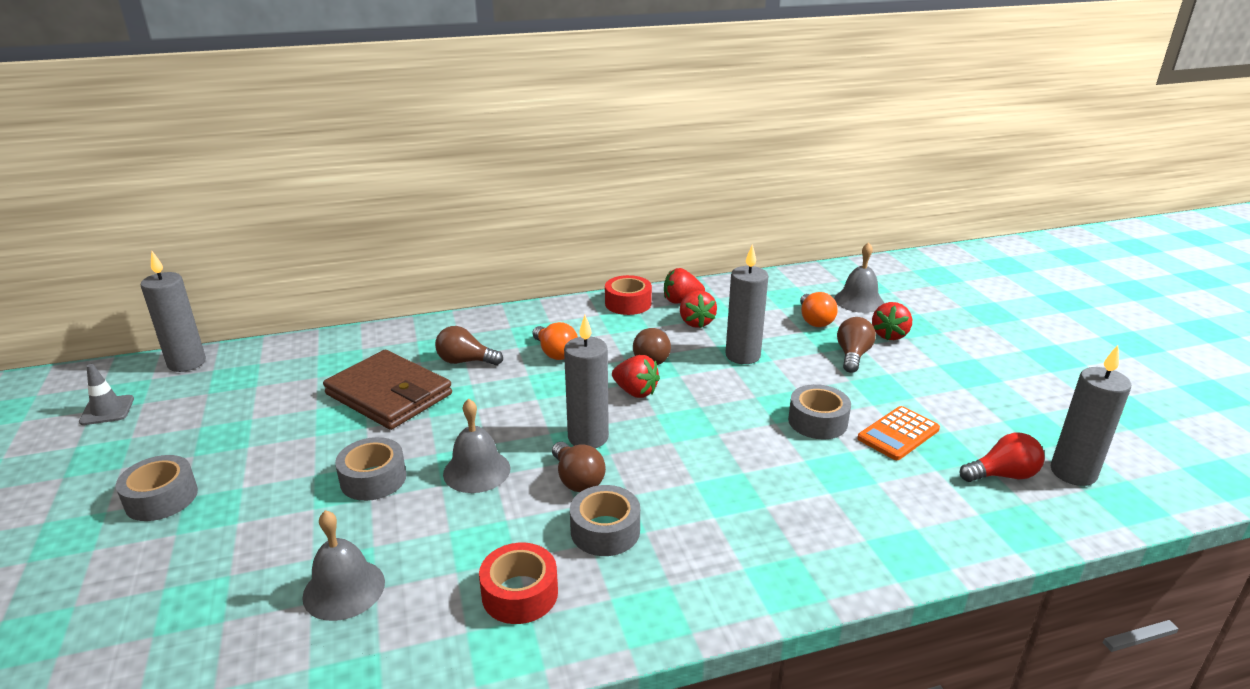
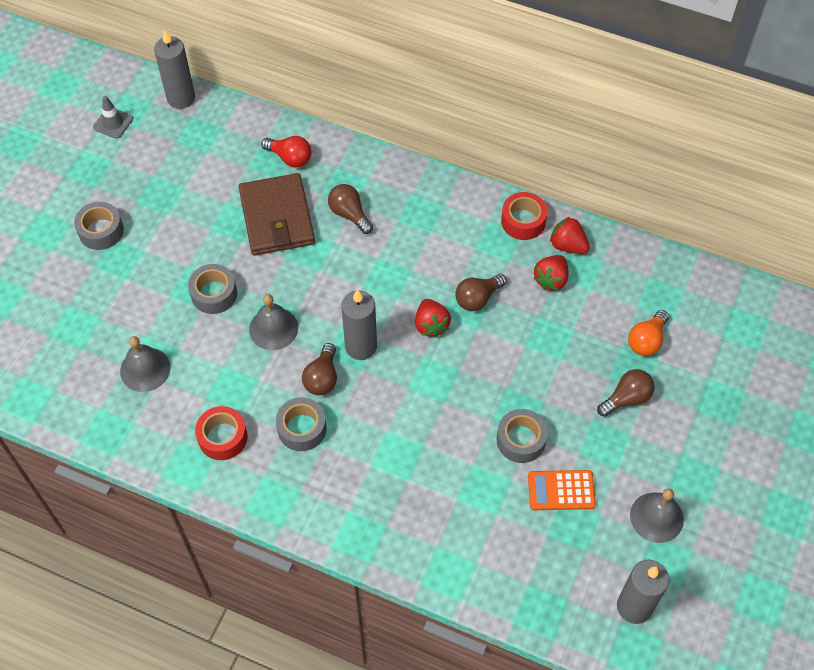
camera: 40 degrees right, 30 degrees up
orange light bulb [533,322,578,360] -> none
grey candle [725,244,768,364] -> none
grey bell [834,242,884,313] -> grey bell moved to [630,489,684,543]
red strawberry [872,302,912,340] -> none
red light bulb [959,433,1045,482] -> red light bulb moved to [261,136,311,168]

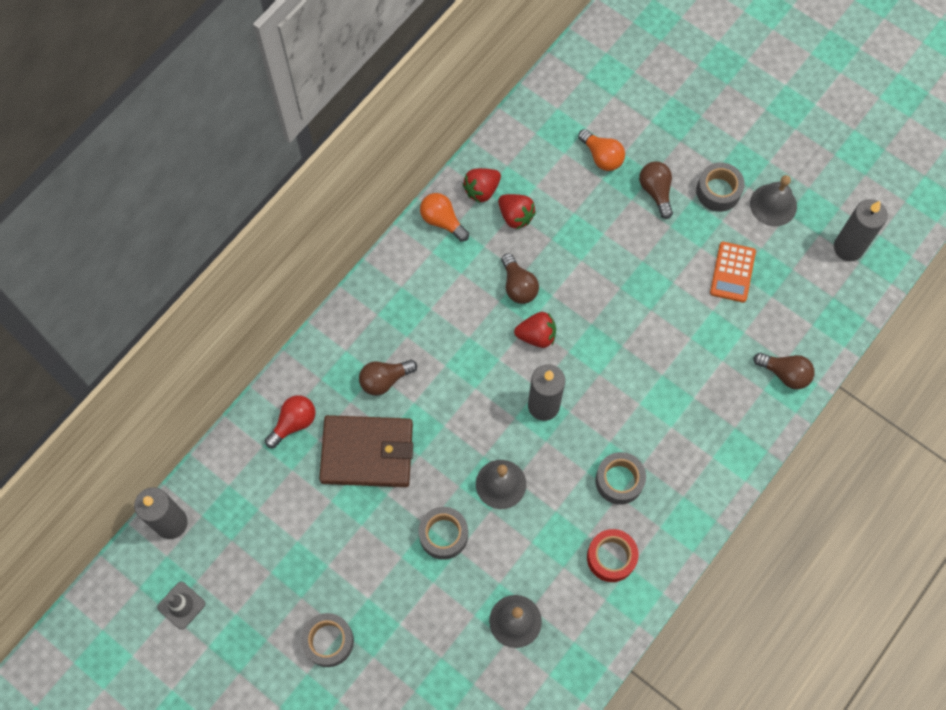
camera: 75 degrees left, 10 degrees up
brown light bulb [302,343,337,395] -> brown light bulb moved to [754,353,815,389]
grey tape [497,409,548,463] -> grey tape moved to [696,163,745,212]
red tape [501,192,548,240] -> orange light bulb [420,193,469,242]

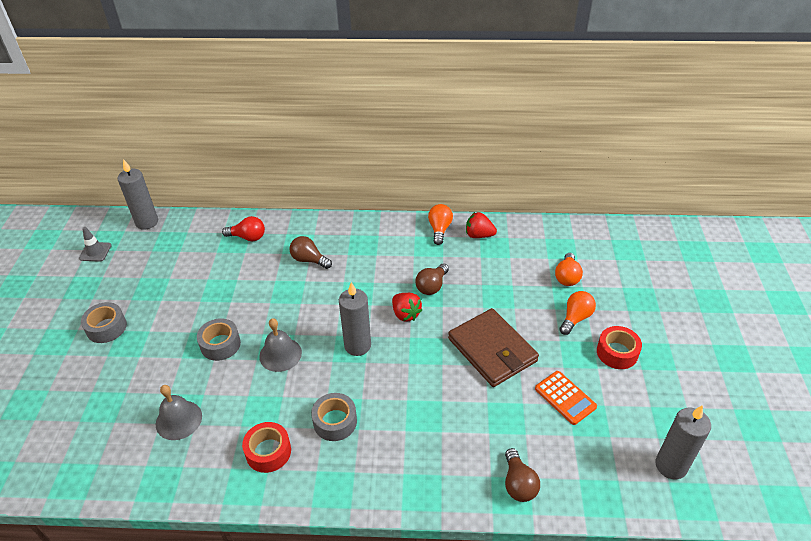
camera: 55 degrees right, 25 degrees down
brown wallet [319,415,413,487] -> brown wallet moved to [448,308,539,387]
red strawberry [498,194,536,230] -> none
brown light bulb [639,161,673,219] -> orange light bulb [559,291,596,335]
grey tape [696,163,745,212] -> red tape [597,326,642,369]
orange calculator [710,242,756,303] -> orange calculator turned 105 degrees counterclockwise [535,371,597,425]
grey bell [750,175,797,226] -> none

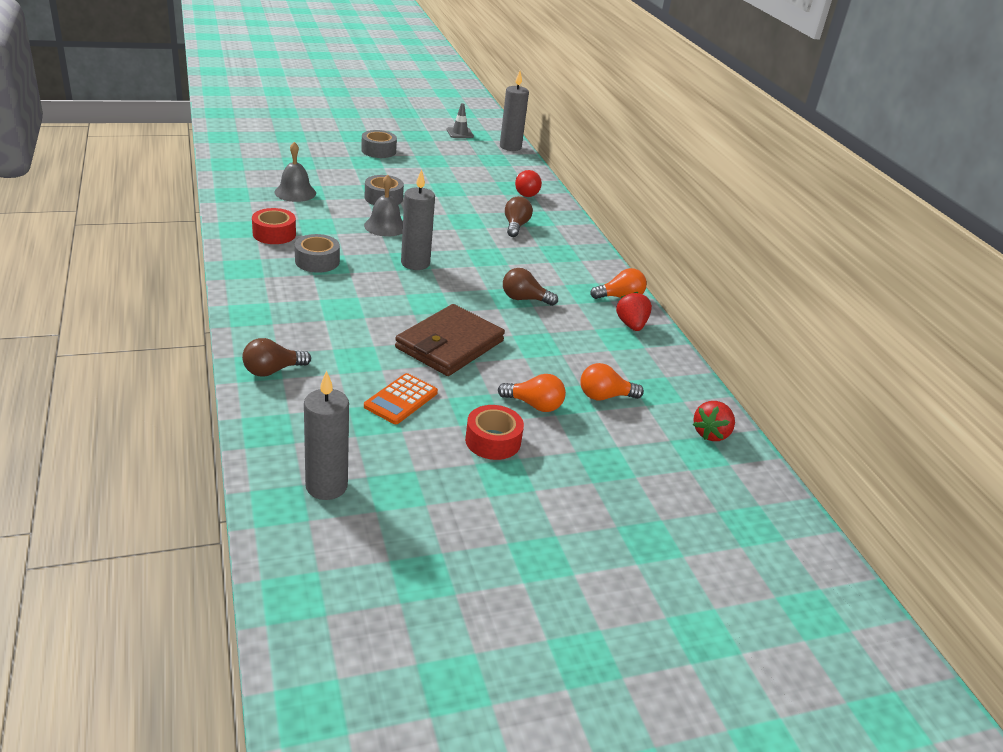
camera: 65 degrees right, 10 degrees down
red strawberry [392,293,422,322] -> red strawberry moved to [693,401,735,441]

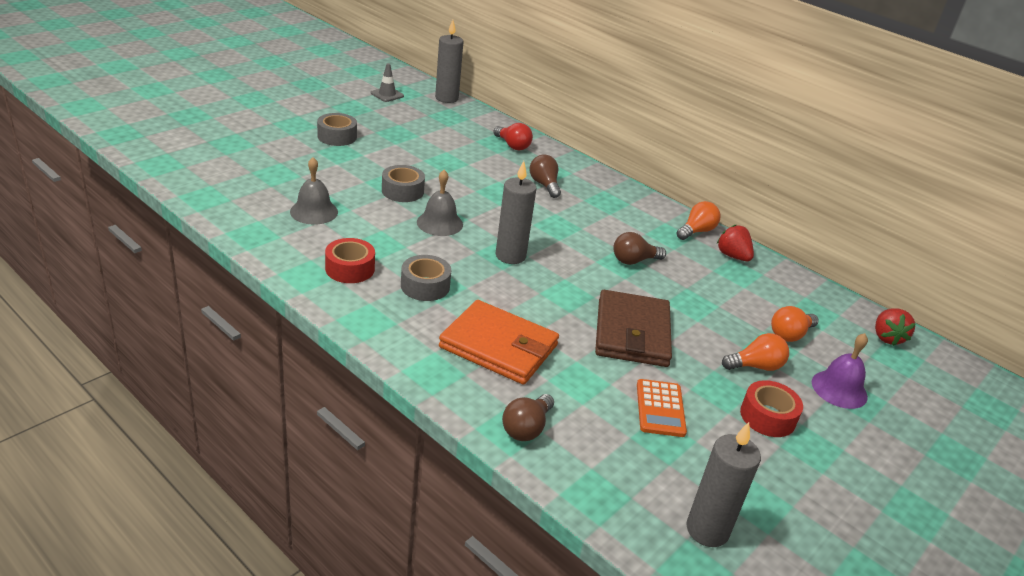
camera: 30 degrees left, 0 degrees up
none -> orange wallet [439,300,559,385]
none -> purple bell [812,333,868,409]

